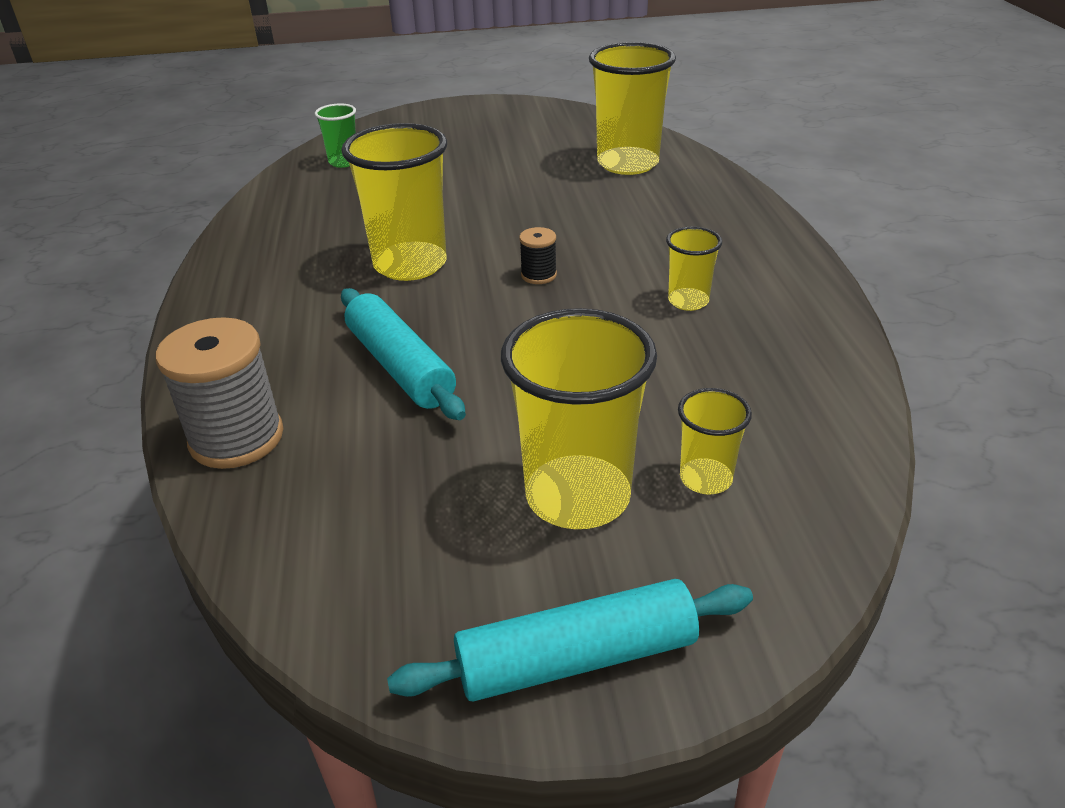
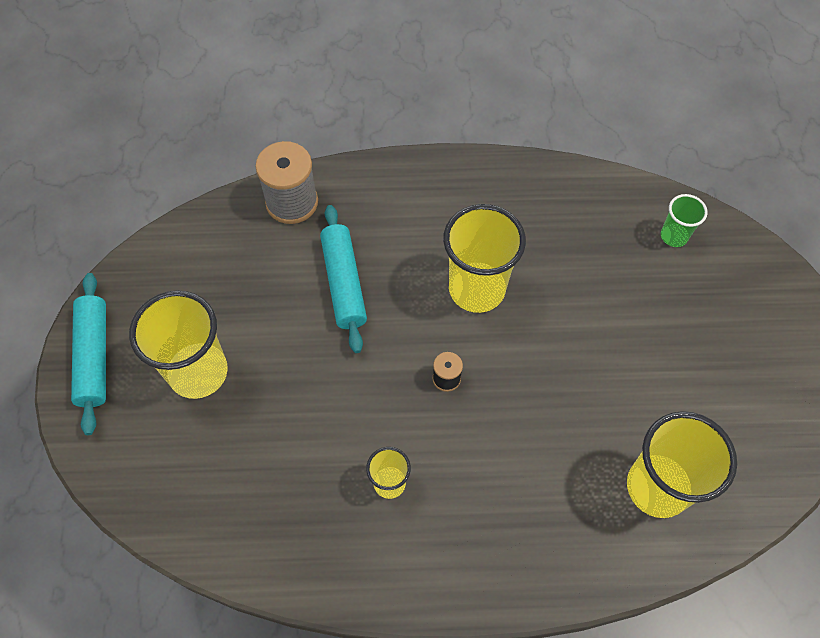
camera: 95 degrees right, 25 degrees up
turquoise rolling pin [341,288,466,420] -> turquoise rolling pin turned 75 degrees counterclockwise [320,205,367,353]
yellow cup [678,388,752,494] -> none

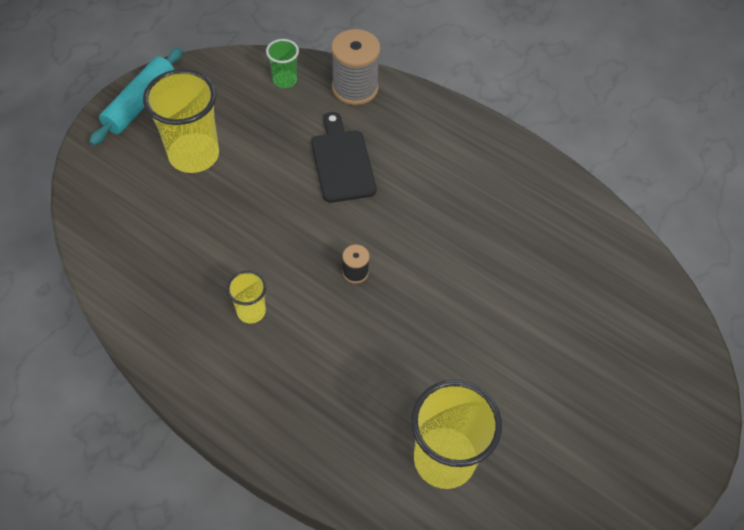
camera: 35 degrees right, 5 degrees down
turquoise rolling pin [320,205,367,353] -> black cutting board [312,112,376,203]
yellow cup [443,204,526,313] -> none
green cup [661,194,707,247] -> green cup moved to [266,39,299,88]

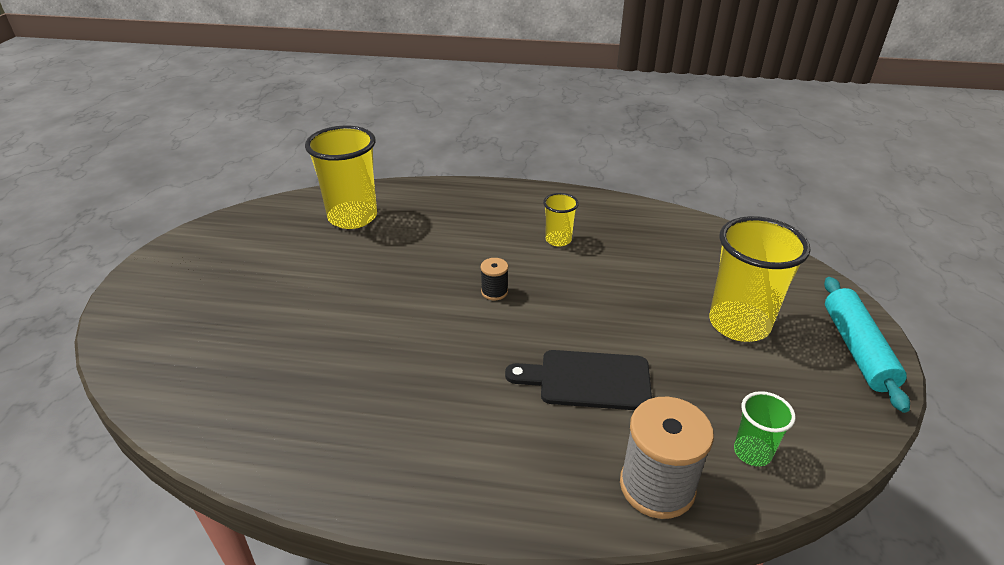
camera: 155 degrees right, 20 degrees down
black cutting board [312,112,376,203] -> black cutting board turned 135 degrees clockwise [505,350,652,410]

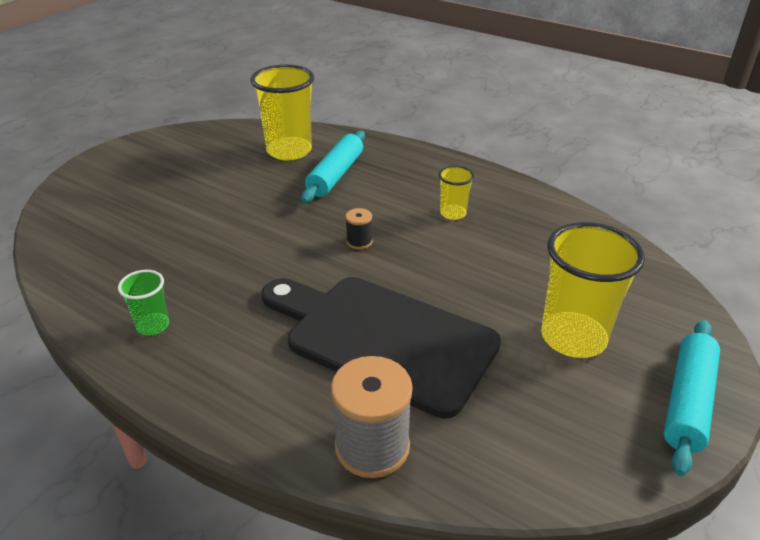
camera: 25 degrees right, 0 degrees up
black cutting board [505,350,652,410] -> black cutting board [262,277,501,419], size x1.77
green cup [734,391,796,466] -> green cup moved to [118,270,169,335]
none -> turquoise rolling pin [301,131,365,203]

